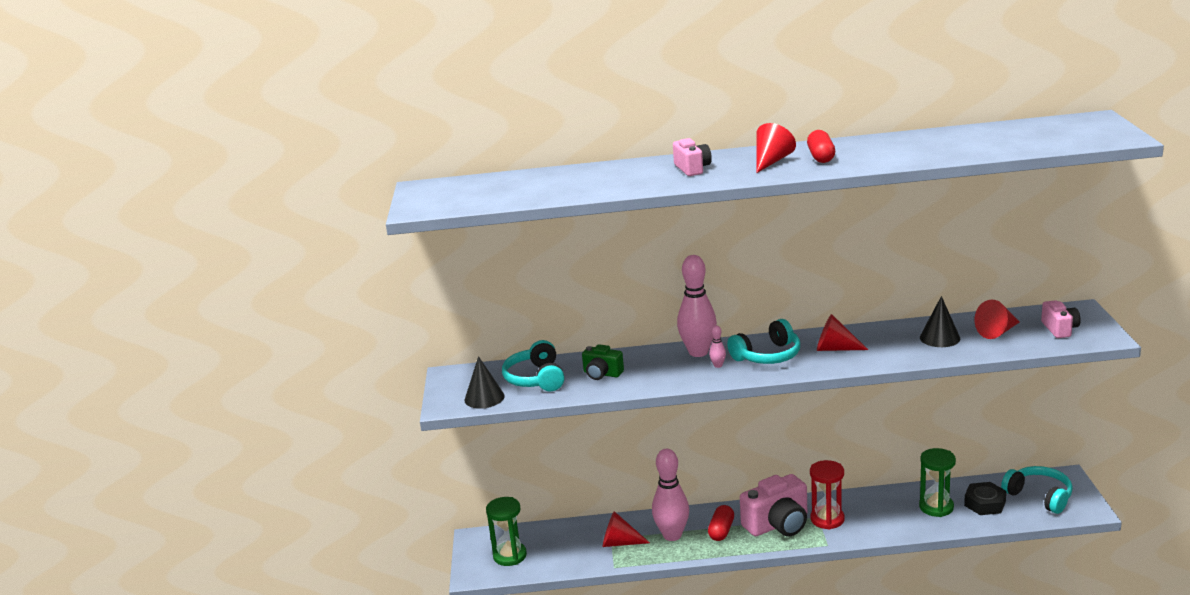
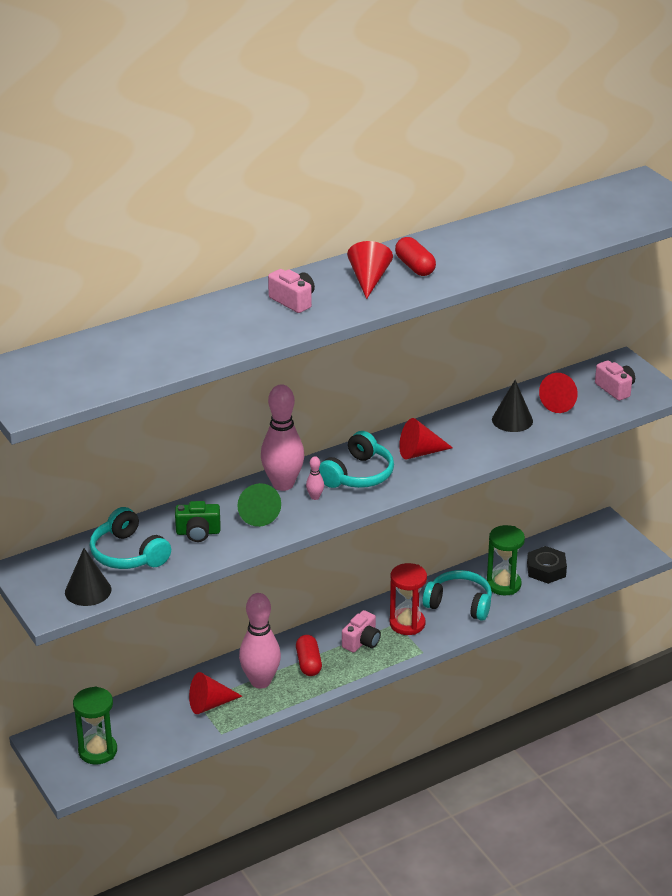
camera: 30 degrees left, 10 degrees up
pink camera [740,474,807,536] -> pink camera [342,610,381,653], size x0.55
turquoise headphones [1001,466,1073,514] -> turquoise headphones moved to [423,570,492,621]
none -> green cone [237,483,281,527]

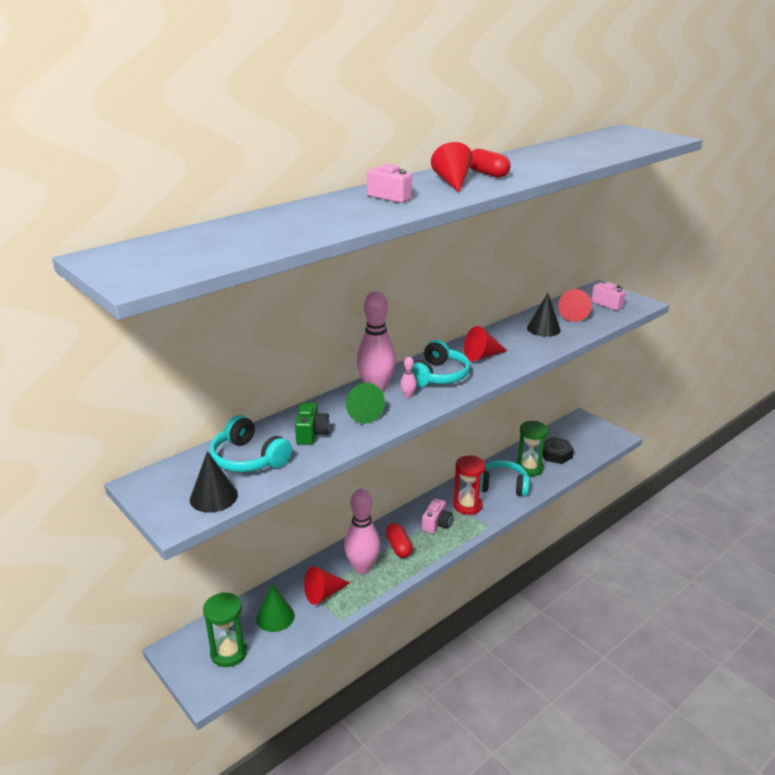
camera: 10 degrees left, 5 degrees down
green camera [175,501,221,542] -> green camera turned 75 degrees counterclockwise [295,402,330,445]
none -> green cone [256,584,295,632]

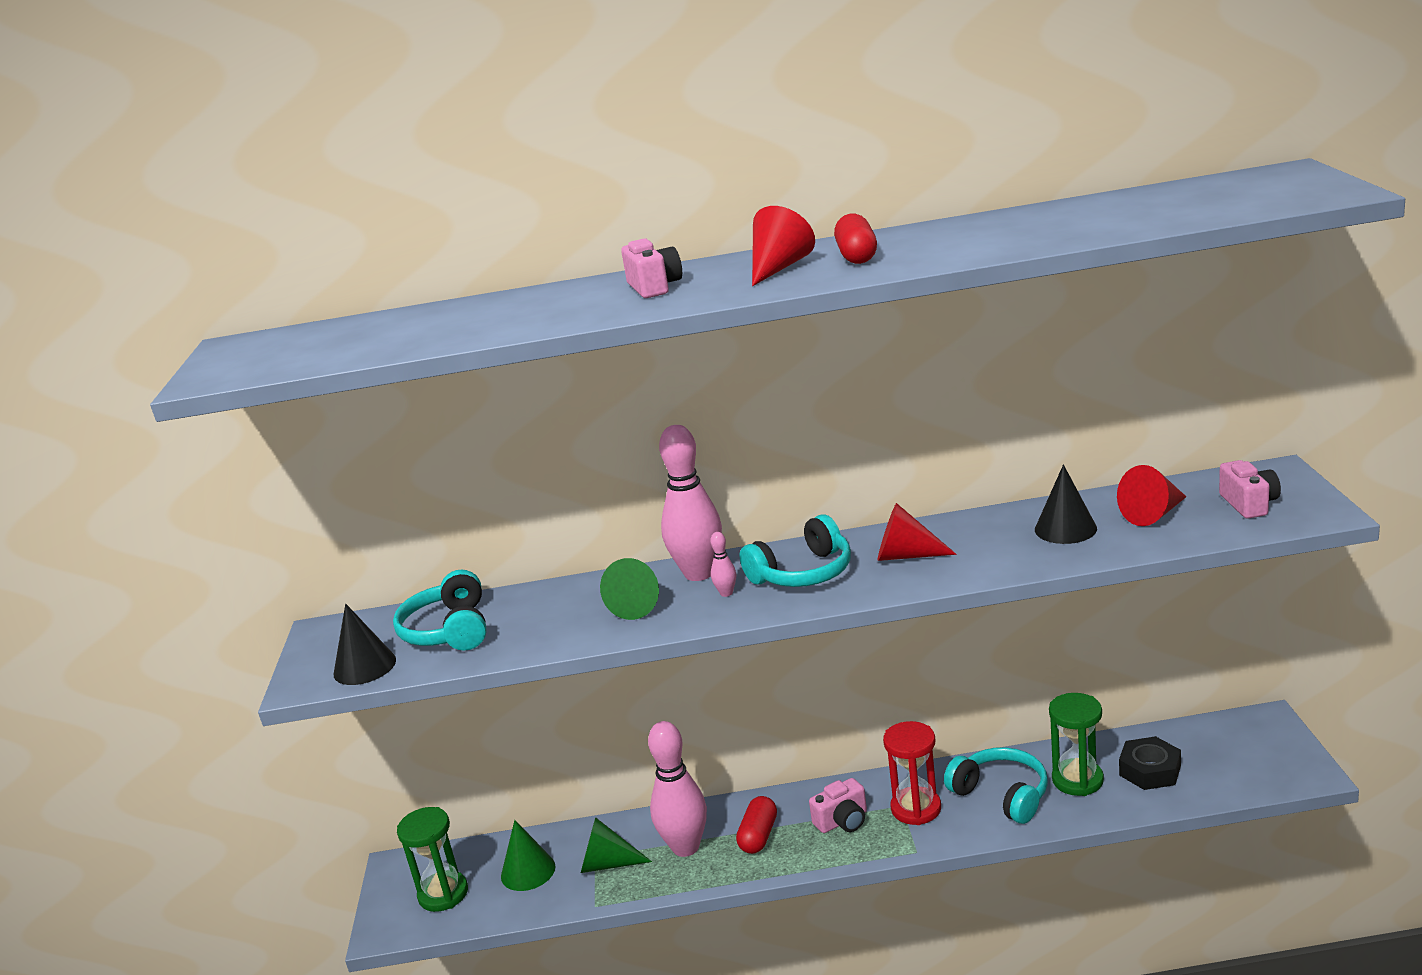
camera: 40 degrees right, 5 degrees down
green camera [295,402,330,445] -> none
red cone [304,566,350,605] -> green cone [581,817,652,873]

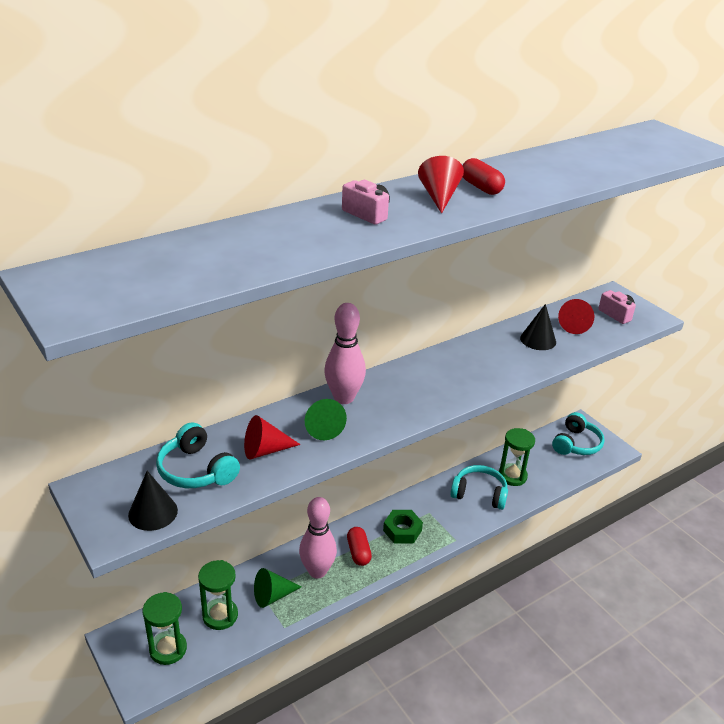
camera: 35 degrees left, 10 degrees up
green cone [501,820,556,891] -> green hourglass [198,560,238,630]
pink bowling pin [710,532,736,597] -> none
turquoise headphones [739,514,851,587] -> turquoise headphones moved to [552,412,605,455]
pink camera [809,778,867,833] -> green nut [383,510,423,544]
red cone [878,503,956,561] -> red cone moved to [244,415,301,460]
red hourglass [883,721,941,825] -> none
black nut [1119,736,1181,790] -> none

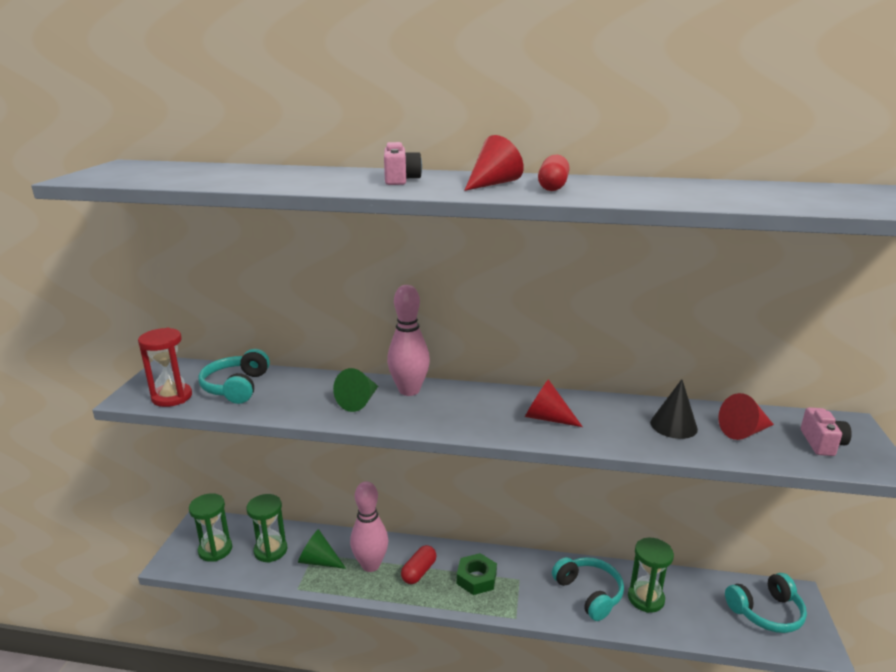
camera: 45 degrees right, 10 degrees down
black cone [128,471,178,531] -> red hourglass [138,328,192,407]
red cone [244,415,301,460] -> red cone moved to [525,379,583,427]

